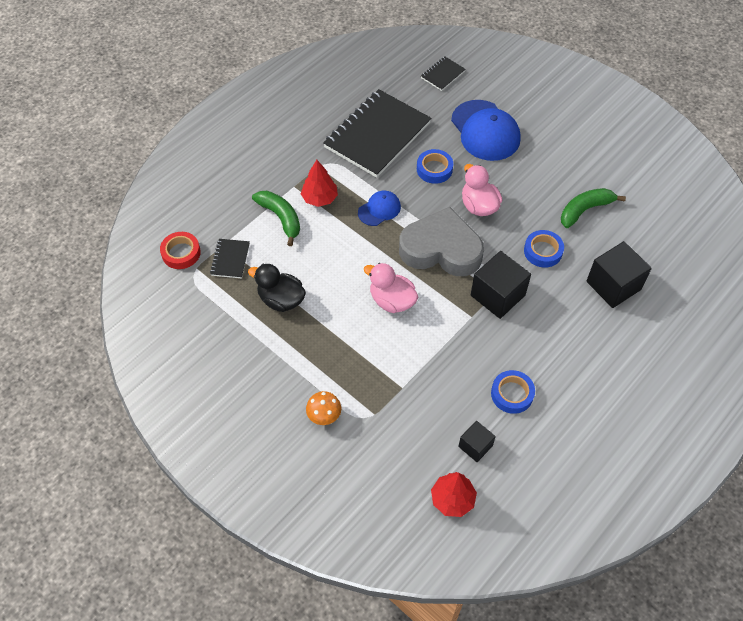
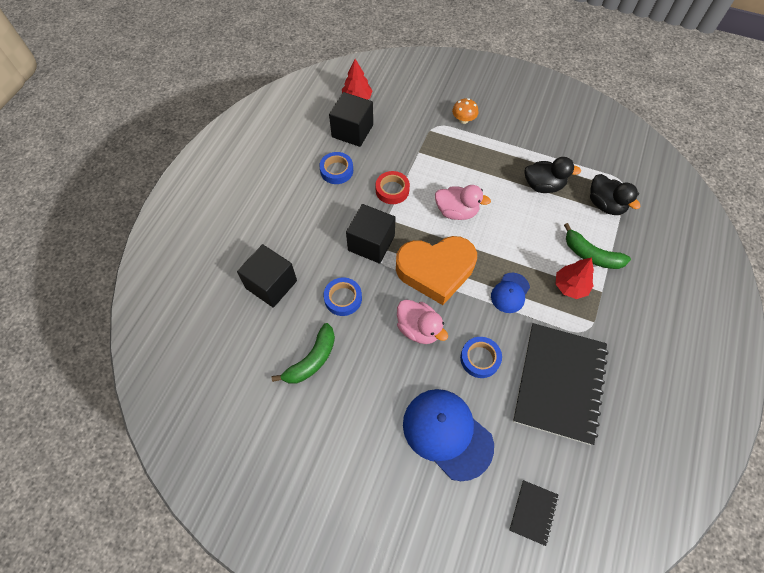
camera: 160 degrees right, 5 degrees up
red tape [160,232,201,269] -> red tape moved to [376,171,410,204]
black notebook [210,239,250,278] -> black duck [590,174,641,215]
grey heart [399,207,484,276] -> orange heart [396,236,477,305]
black cube [458,421,496,462] -> black cube [329,92,373,147], size x1.76

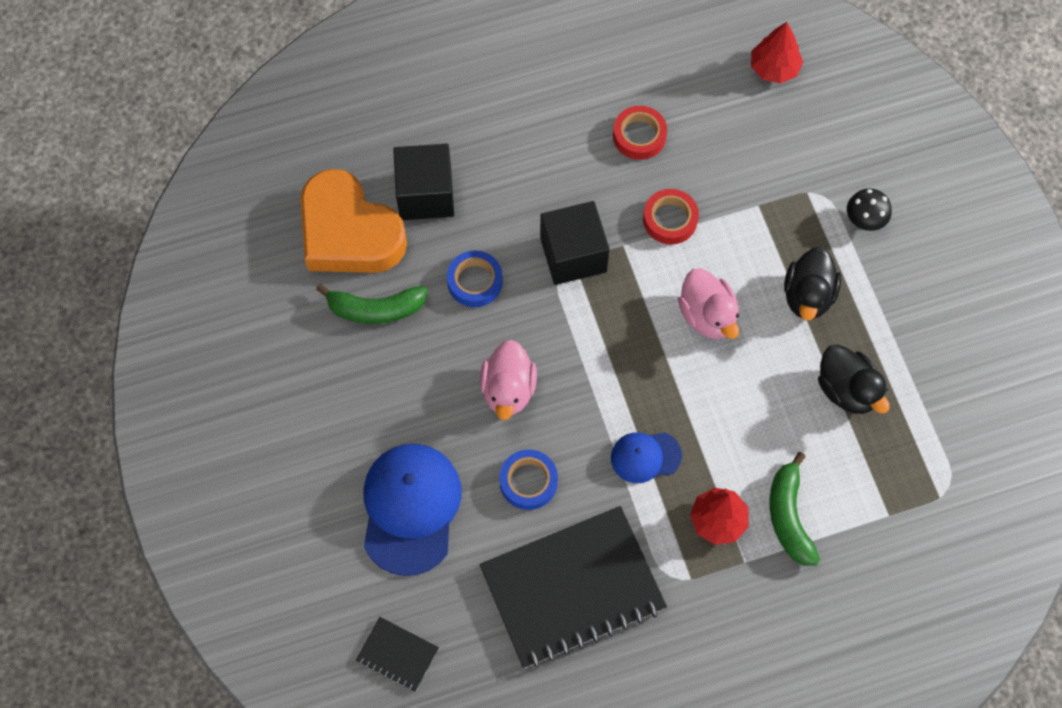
camera: 50 degrees right, 5 degrees up
blue tape [319,152,353,184] -> red tape [613,106,667,160]
black cube [329,92,373,147] -> none
orange heart [396,236,477,305] -> orange heart moved to [301,169,407,273]
orange mushroom [452,98,478,124] -> black mushroom [847,188,892,231]
black notebook [509,480,559,546] -> black notebook turned 45 degrees clockwise [356,617,439,692]
black duck [590,174,641,215] -> black duck moved to [784,247,841,321]

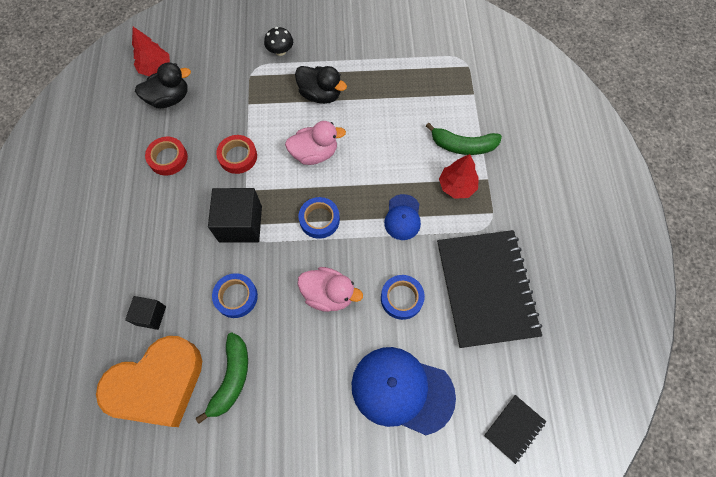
camera: 75 degrees left, 0 degrees up
black cube [393,144,454,220] -> black cube [125,296,166,330], size x0.57
black duck [818,344,890,414] -> black duck moved to [135,62,191,108]
none -> blue tape [299,197,340,239]

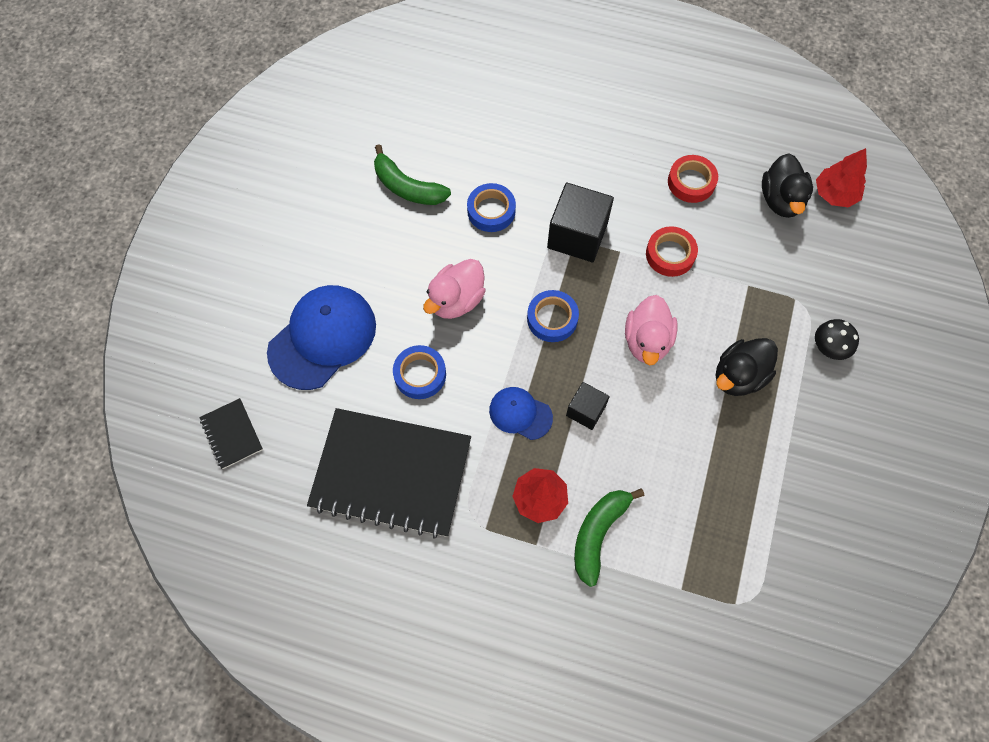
camera: 110 degrees right, 0 degrees up
orange heart [96,336,202,427] -> none
black cube [125,296,166,330] -> black cube moved to [566,382,610,430]

